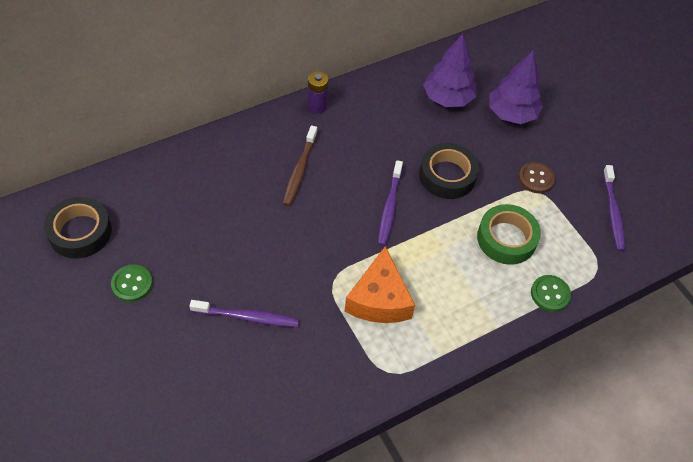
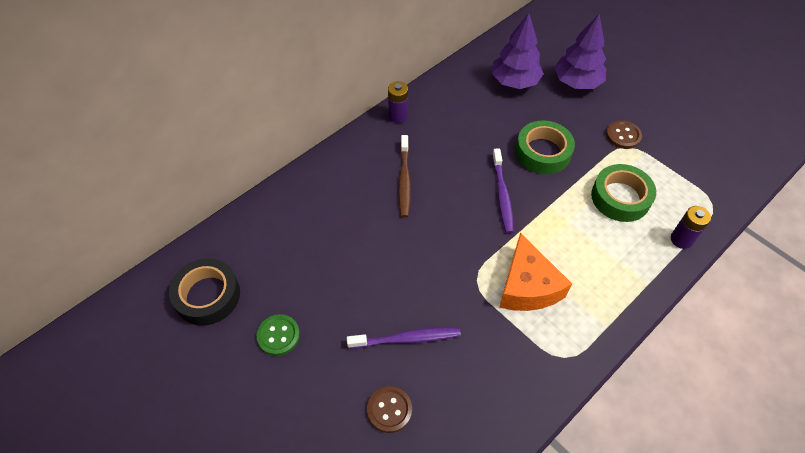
camera: 10 degrees left, 0 degrees up
black tape [419,143,479,199] -> green tape [516,120,575,174]
green button [531,275,571,312] -> purple battery [671,206,711,249]
purple toothbrush [603,165,625,251] -> none
none -> brown button [367,386,412,433]

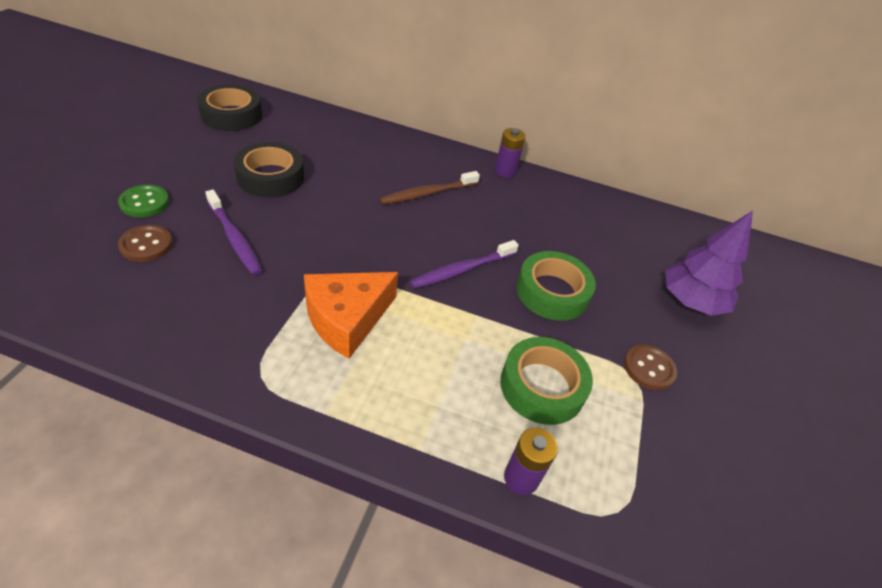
camera: 55 degrees right, 10 degrees down
green button [257,314,300,356] -> green button moved to [118,185,169,217]
purple tree [492,13,544,89] -> none
none -> black tape [233,142,304,198]

